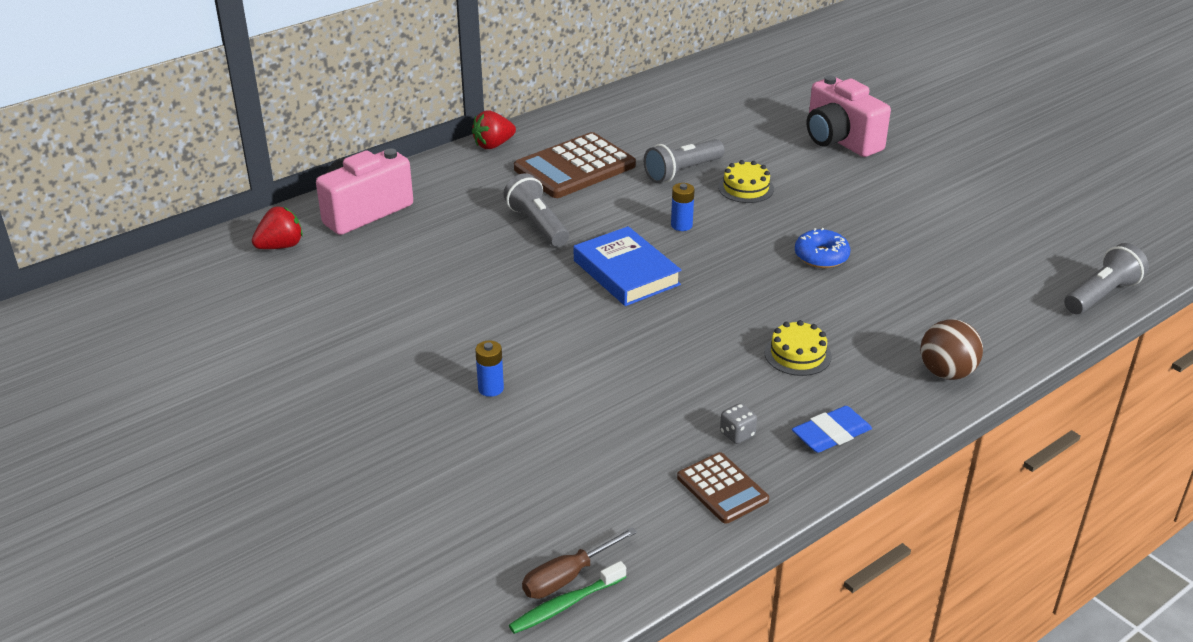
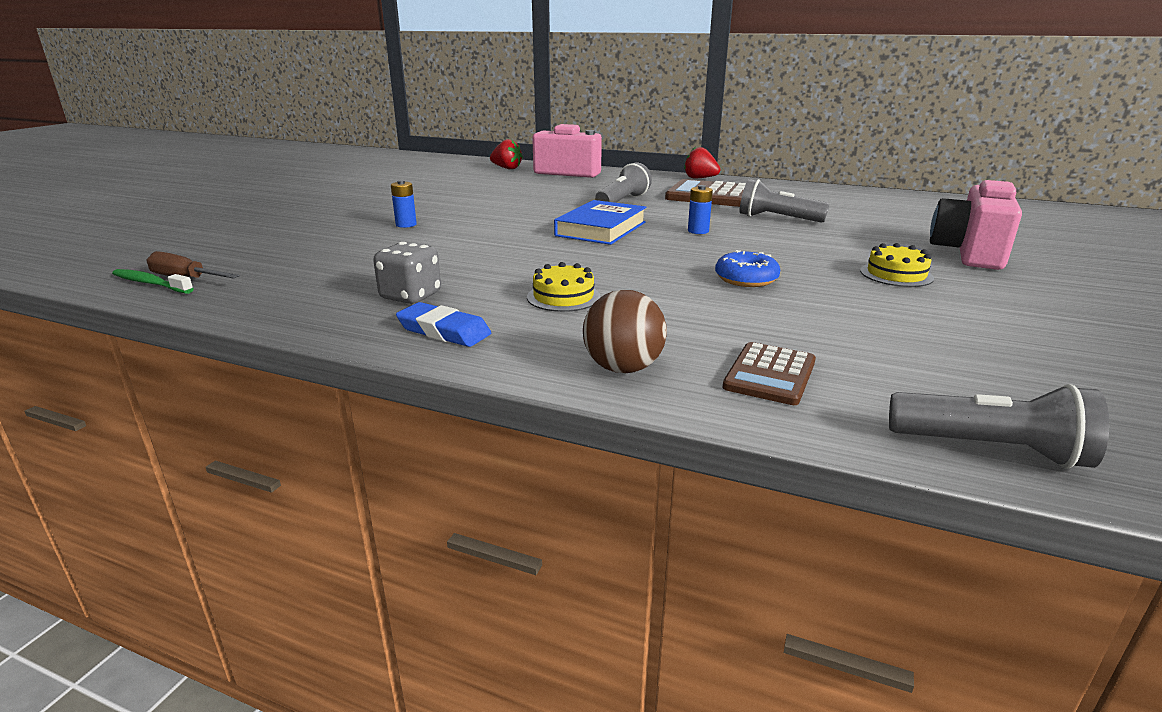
camera: 60 degrees right, 10 degrees down
brown calculator [677,452,769,524] -> brown calculator moved to [723,342,816,405]
yellow cake [718,160,774,203] -> yellow cake moved to [860,243,934,287]
grey dice [720,403,757,444] -> grey dice [373,242,441,304], size x1.69

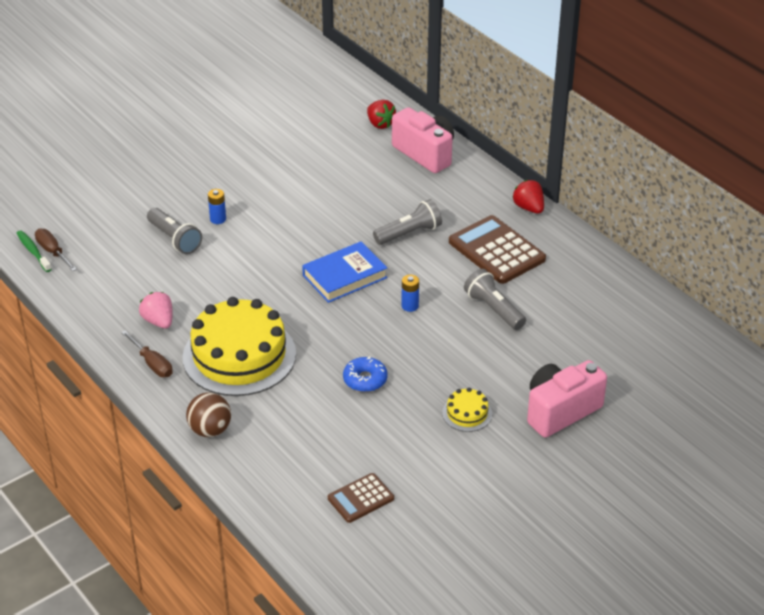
camera: 30 degrees right, 15 degrees up
grey dice [373,242,441,304] -> pink strawberry [139,292,173,329]
blue eraser [396,302,491,347] -> brown screwdriver [121,330,173,377]
yellow cake [527,262,601,312] -> yellow cake [183,297,296,396], size x2.36
brown calculator [723,342,816,405] -> brown calculator moved to [328,473,394,523]
grey flashlight [889,384,1109,469] -> grey flashlight moved to [147,208,202,254]

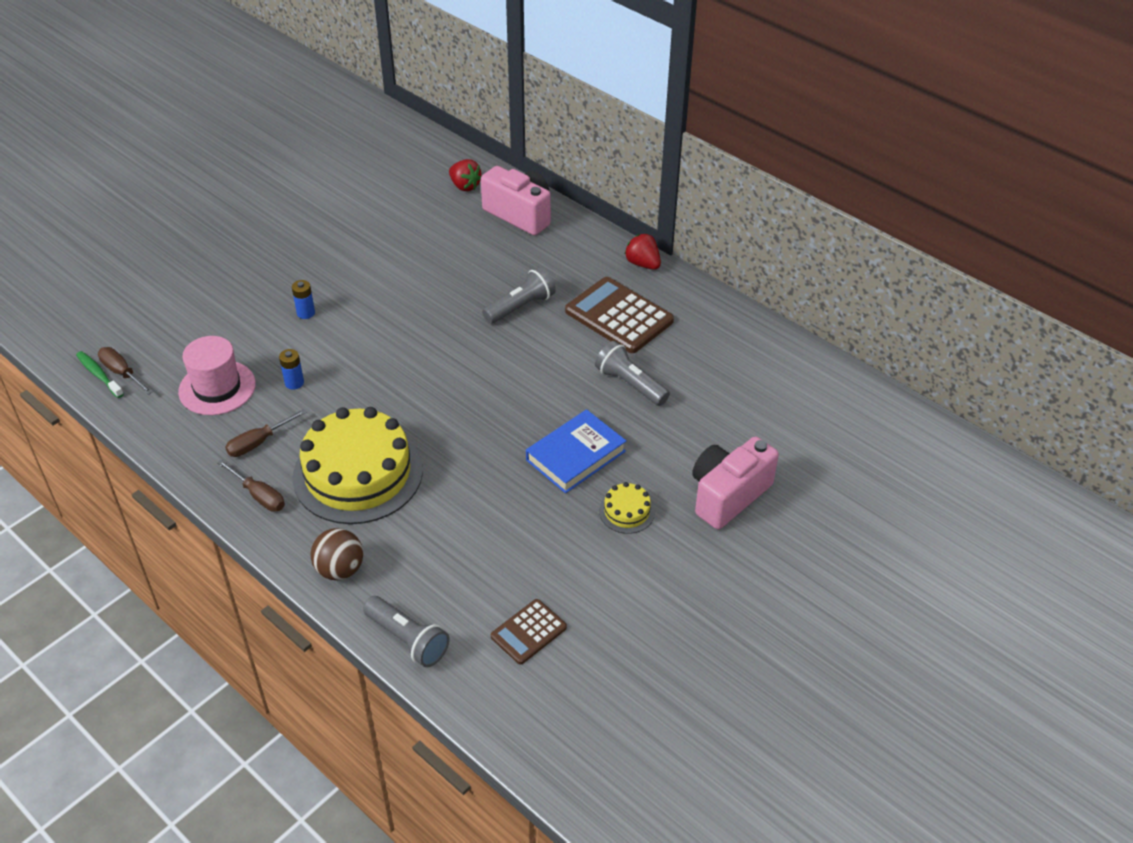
camera: 10 degrees left, 5 degrees up
pink strawberry [139,292,173,329] -> brown screwdriver [225,409,307,457]
grey flashlight [147,208,202,254] -> grey flashlight moved to [363,596,450,667]
blue book [302,242,387,303] -> blue book moved to [526,409,626,493]
blue donut [343,356,387,392] -> none
blue battery [401,275,419,312] -> blue battery moved to [279,349,304,390]
none -> pink hat [178,336,256,415]

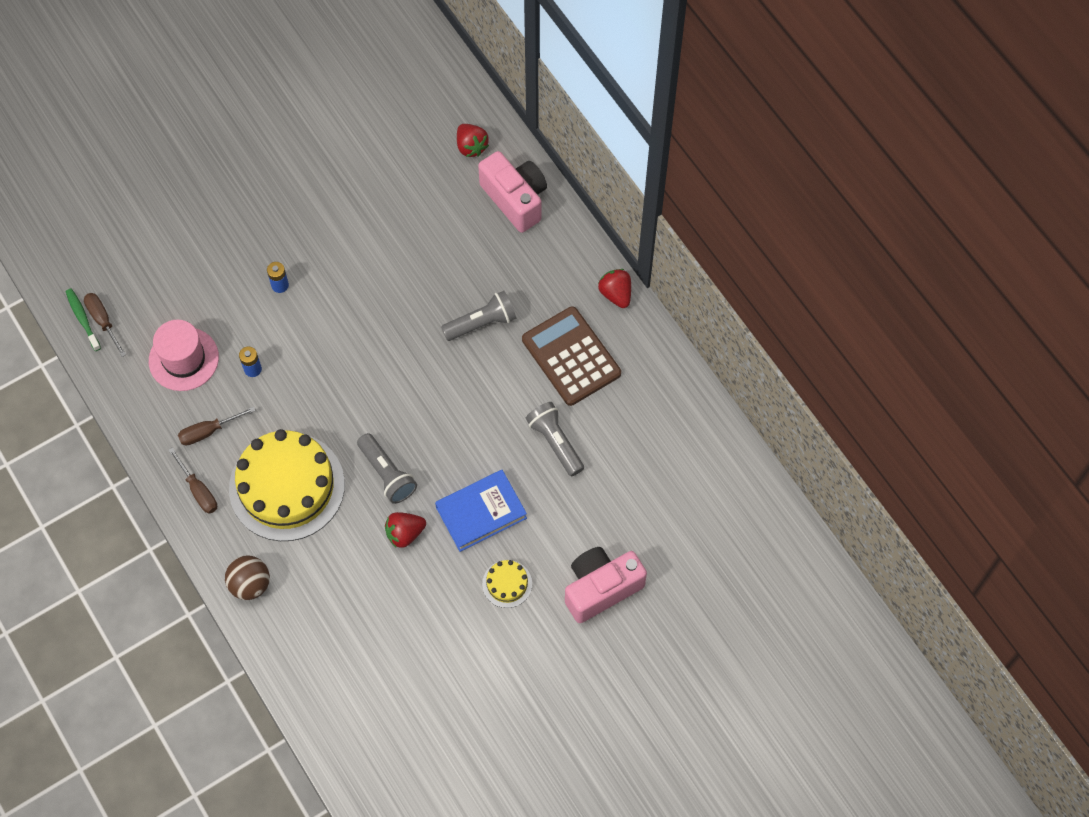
camera: 15 degrees right, 20 degrees up
grey flashlight [363,596,450,667] -> grey flashlight moved to [357,433,417,504]
brown calculator [491,599,567,665] -> none
none -> red strawberry [385,512,426,548]

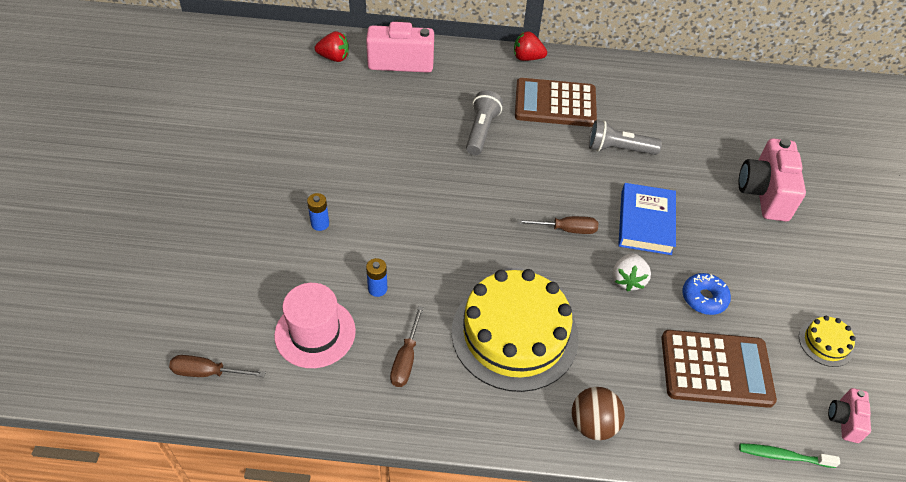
camera: 55 degrees left, 15 degrees down
green toothbrush [66,289,101,351] -> green toothbrush moved to [739,443,840,468]
brown screwdriver [168,447,217,514] -> brown screwdriver moved to [517,216,598,234]
grey flashlight [357,433,417,504] -> none
red strawberry [385,512,426,548] -> white strawberry [613,253,651,292]
yellow cake [482,560,532,608] -> yellow cake moved to [799,316,856,367]
none -> brown calculator [661,330,777,408]
none -> blue donut [682,273,731,315]
none -> pink camera [828,388,871,443]

